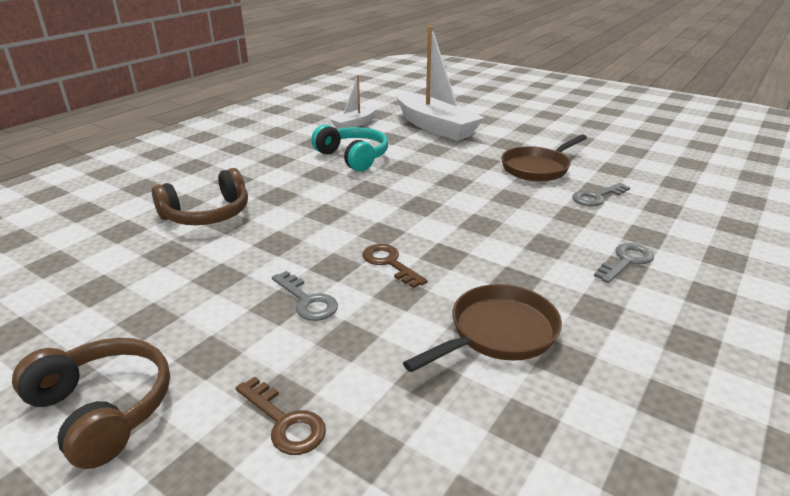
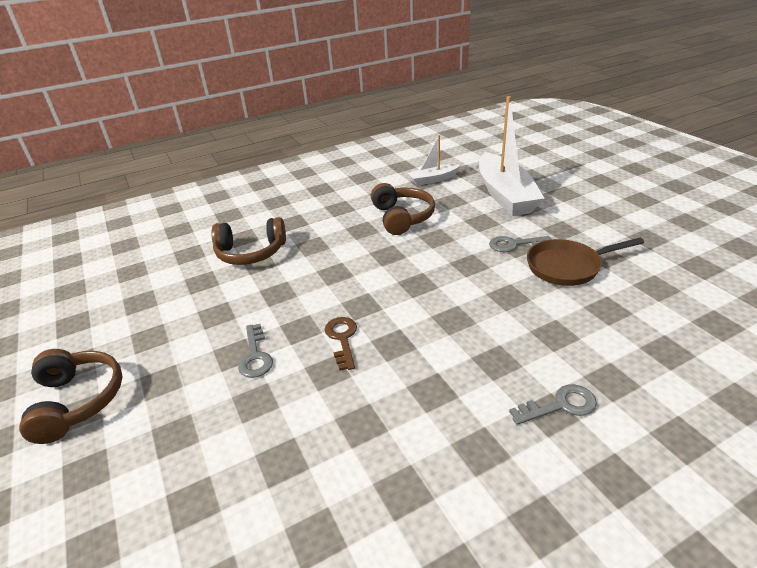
camera: 30 degrees right, 5 degrees up
brown key [236,376,326,455] -> none
turquoise headphones [311,124,388,172] -> brown headphones [371,183,435,235]
brown pan [403,284,562,372] -> none
grey key [572,183,630,207] -> grey key moved to [489,236,551,252]

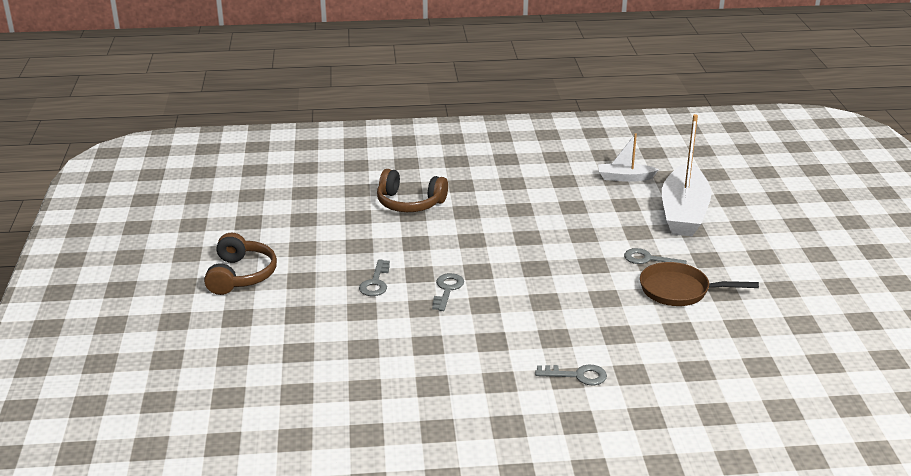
camera: 20 degrees right, 5 degrees down
brown key [325,317,357,371] -> grey key [432,273,464,311]
brown headphones [371,183,435,235] -> none

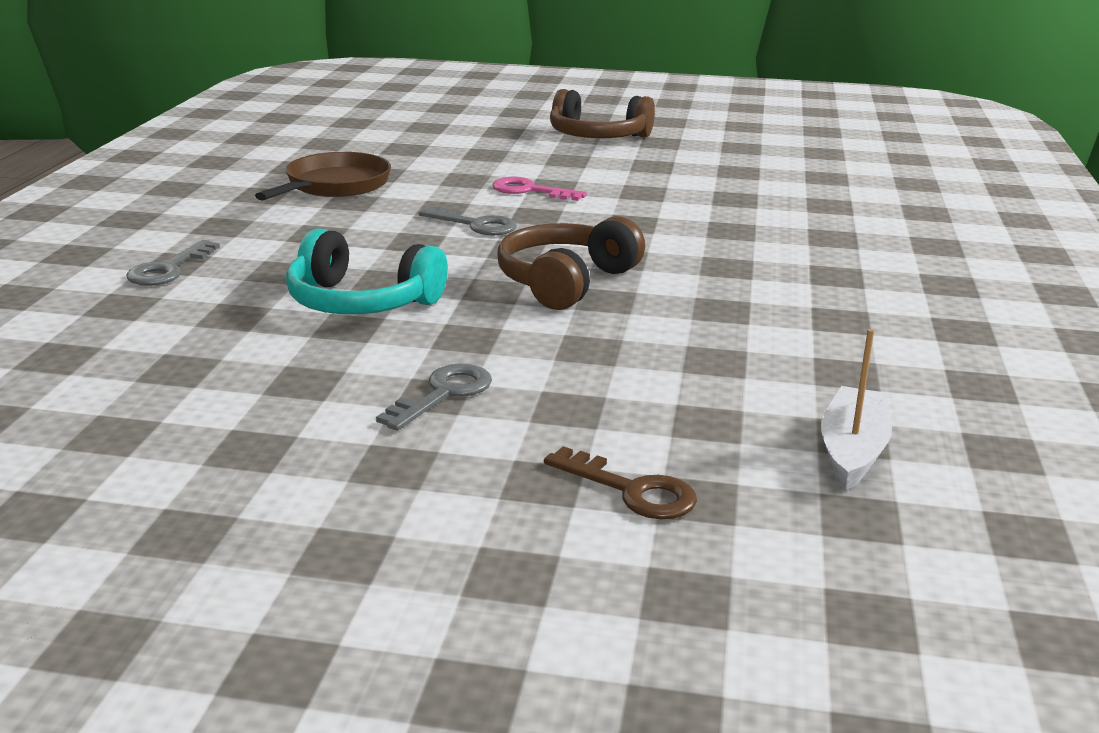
camera: 105 degrees right, 5 degrees down
grey key [359,260,390,296] -> pink key [492,177,587,201]
brown headphones [377,169,448,212] -> brown headphones moved to [497,216,645,310]
brown pan [640,262,759,306] -> brown pan moved to [255,152,391,201]
white boat [662,114,712,236] -> brown key [544,446,697,519]
none -> turquoise headphones [286,228,448,314]

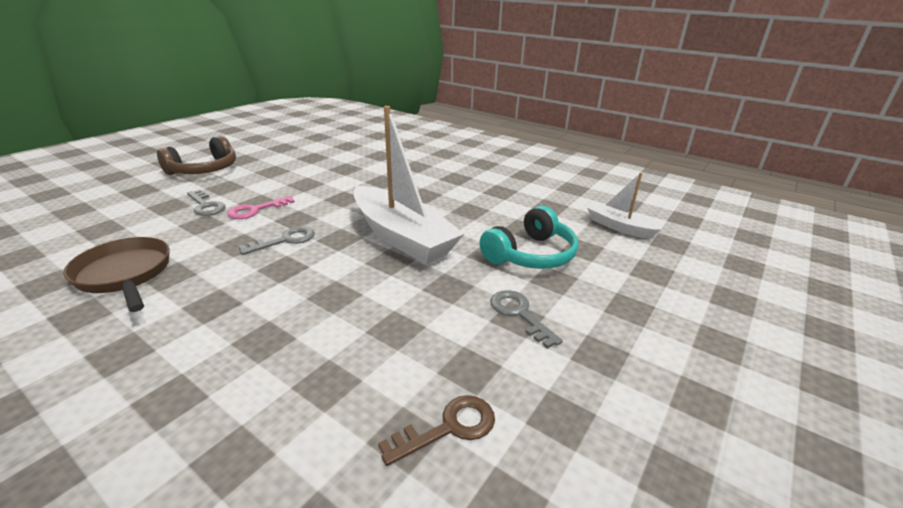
camera: 65 degrees left, 5 degrees up
grey key [126,240,220,286] -> grey key moved to [187,190,225,216]
turquoise headphones [286,228,448,314] -> turquoise headphones moved to [480,206,579,269]
brown headphones [497,216,645,310] -> white boat [353,106,464,264]
brown key [544,446,697,519] -> brown key moved to [378,395,495,466]

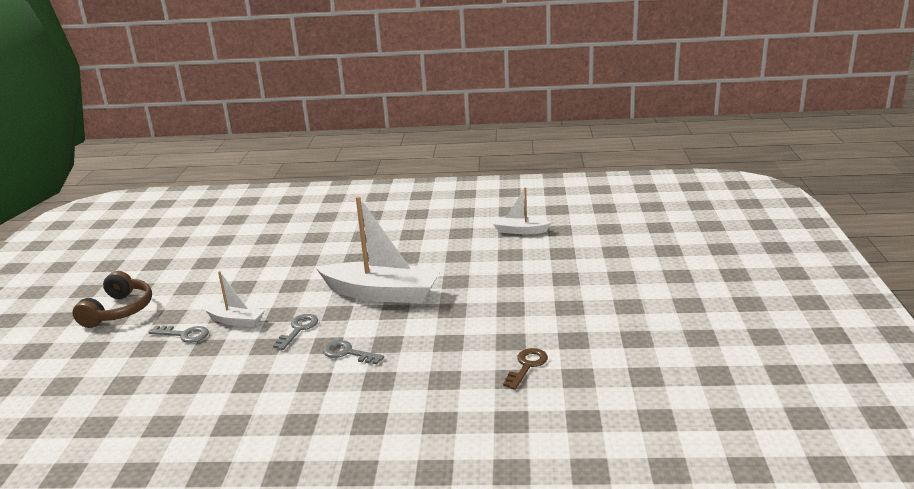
camera: 30 degrees left, 5 degrees down
brown pan [63,237,170,312] -> none
pink key [227,196,295,219] -> white boat [203,271,265,327]
turquoise headphones [480,206,579,269] -> none
grey key [490,290,563,349] -> grey key moved to [323,340,384,364]

